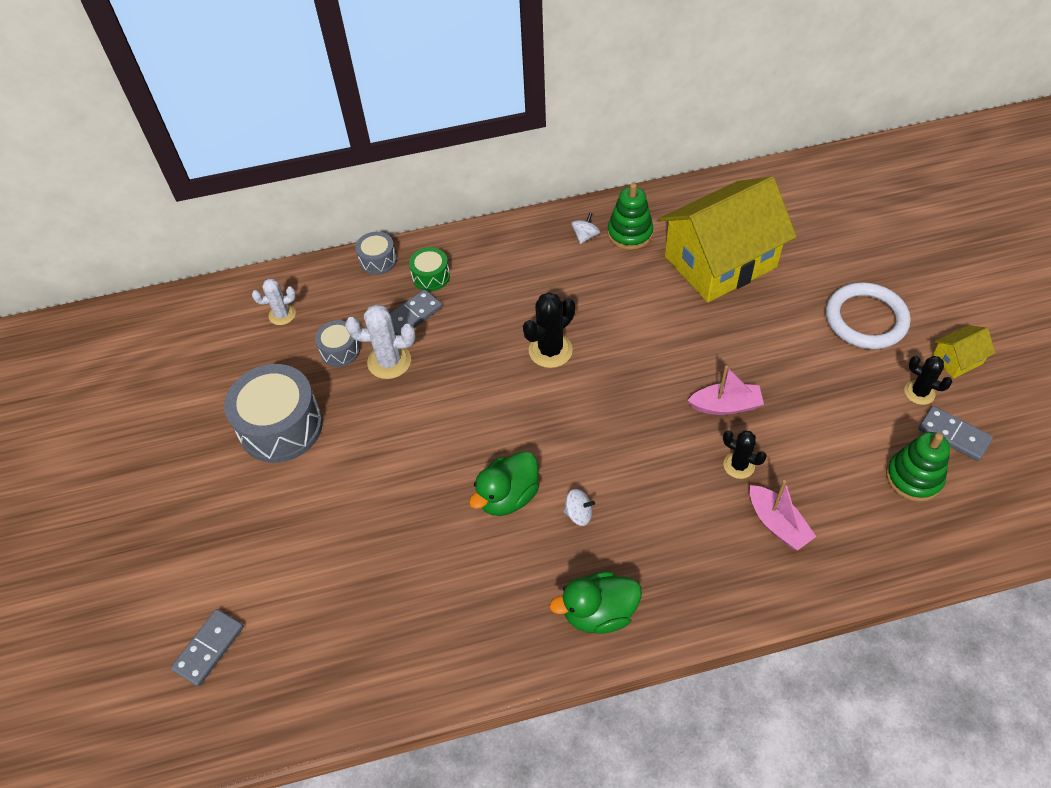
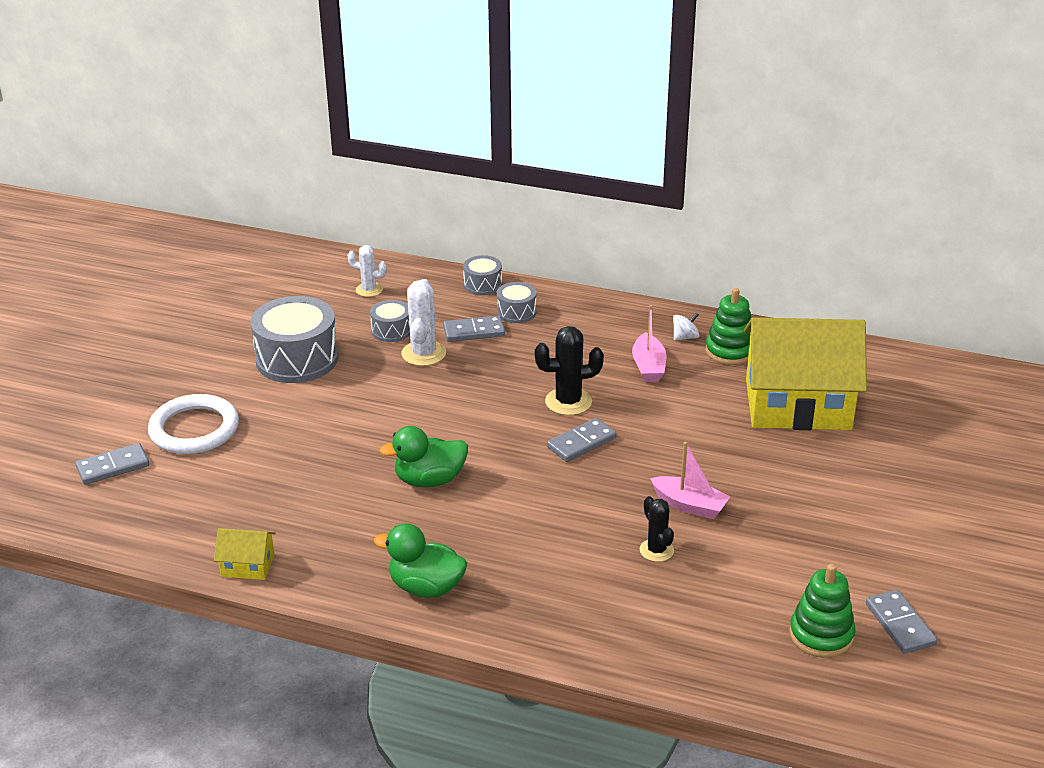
camera: 30 degrees right, 20 degrees down
white cactus [345,304,415,379] -> white cactus turned 60 degrees clockwise [401,279,446,366]
green drum [409,247,450,291] -> grey drum [497,282,536,323]
white spinning top [563,489,595,526] -> none
pink boat [750,480,816,551] -> pink boat moved to [632,305,667,382]
white ring [826,282,911,349] -> white ring moved to [148,394,239,454]
black cactus [904,356,952,405] -> none
yellow house [932,325,995,378] -> yellow house moved to [214,528,276,580]
none -> grey domino [547,418,617,462]

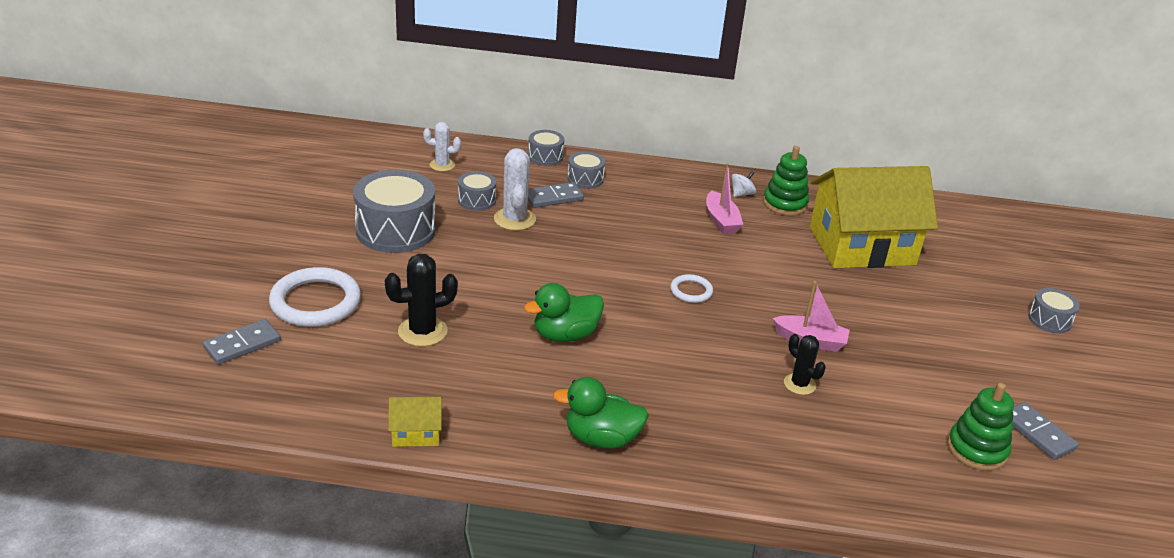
camera: 15 degrees left, 0 degrees up
black cactus [535,326,604,415] -> black cactus moved to [385,254,458,347]
grey domino [547,418,617,462] -> white ring [670,274,713,303]
none -> grey drum [1028,288,1080,333]

